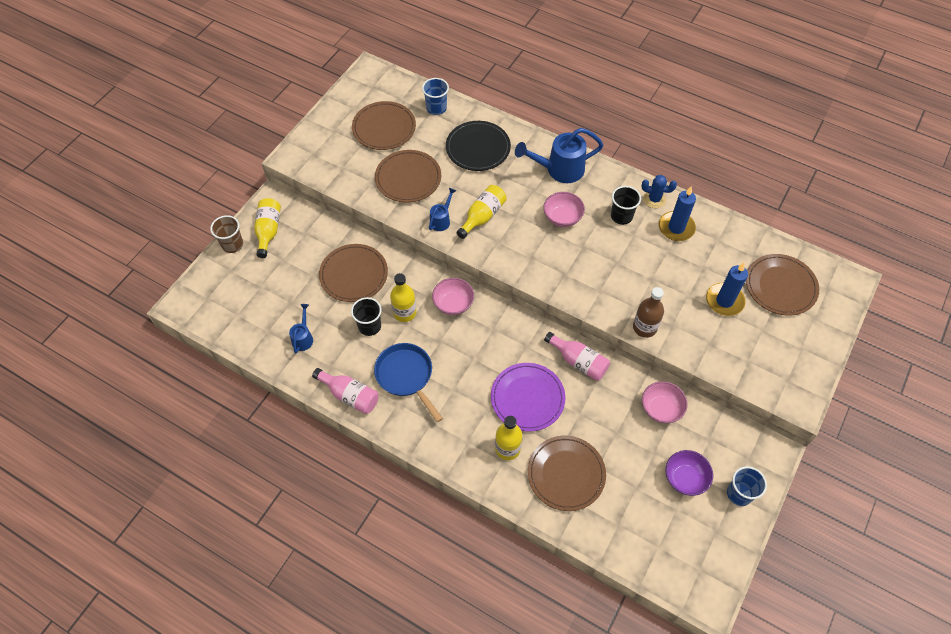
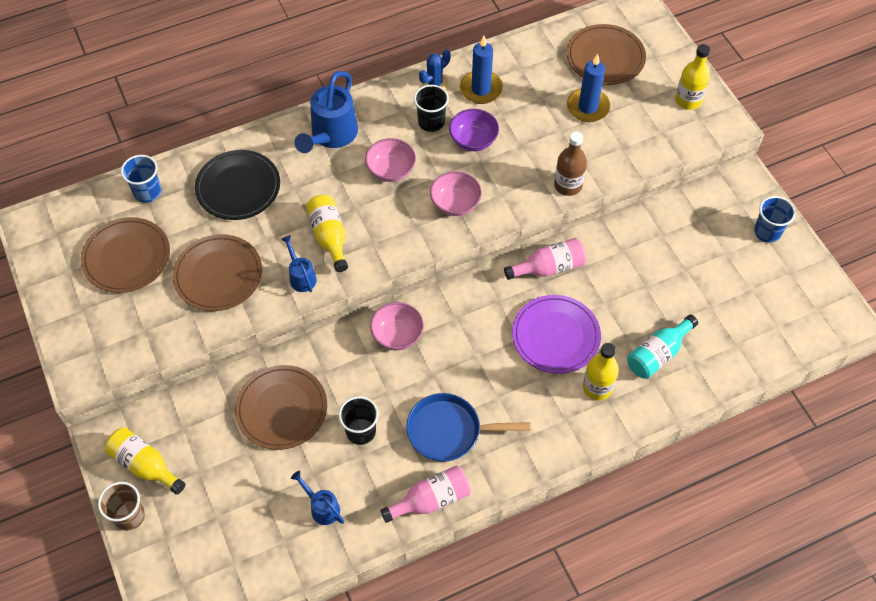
camera: 55 degrees left, 0 degrees up
yellow bottle [390,273,417,322] -> yellow bottle moved to [675,44,710,110]
brown plate [528,436,606,511] -> turquoise bottle [627,314,698,379]
pink bowl [642,381,688,423] -> pink bowl moved to [430,171,482,216]
purple bowl [665,450,713,496] -> purple bowl moved to [449,109,499,151]

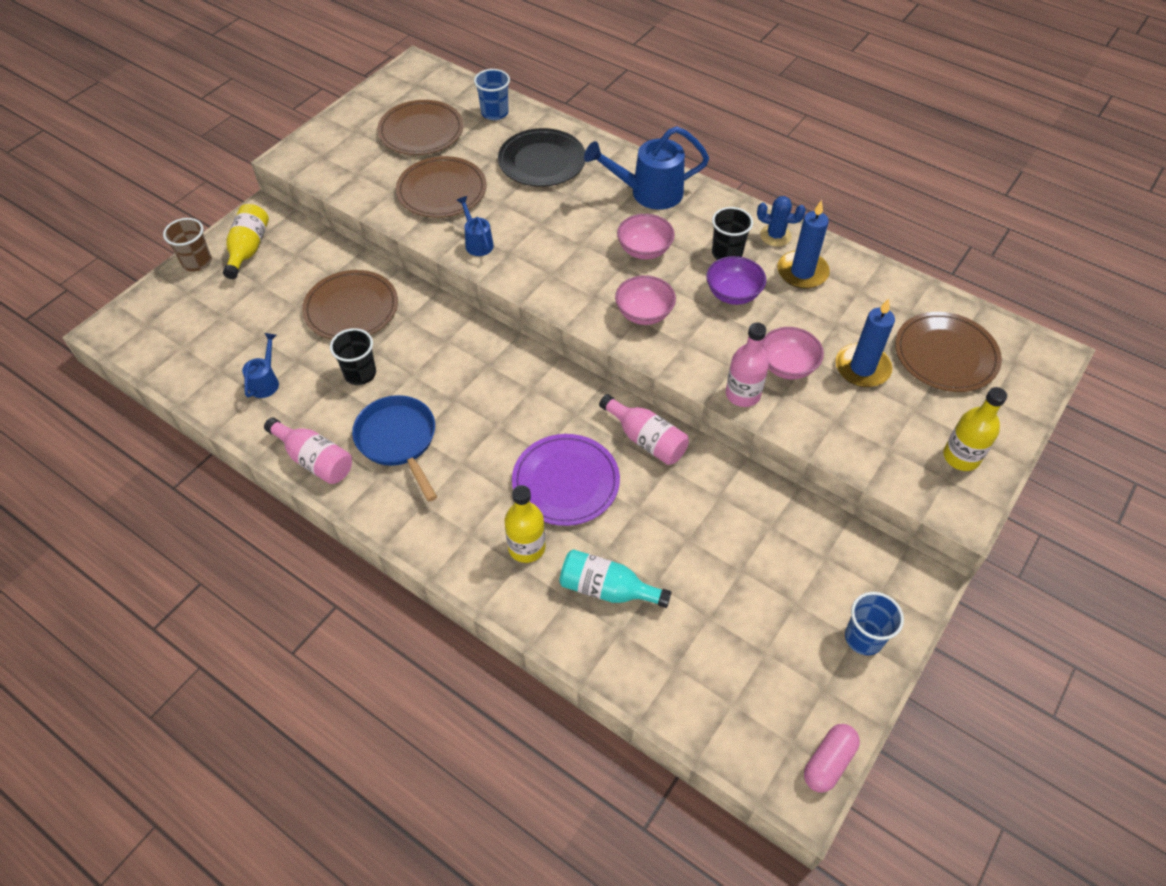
camera: 60 degrees right, 5 degrees down
blue watering can [281,235,317,292] -> blue watering can turned 60 degrees counterclockwise [457,196,494,256]
yellow bottle [306,195,348,272] -> none
pink bowl [370,302,424,350] -> pink bowl moved to [762,327,824,380]
brown bottle [554,132,587,196] -> pink bottle [726,322,769,407]
none -> pink capsule [804,724,860,793]

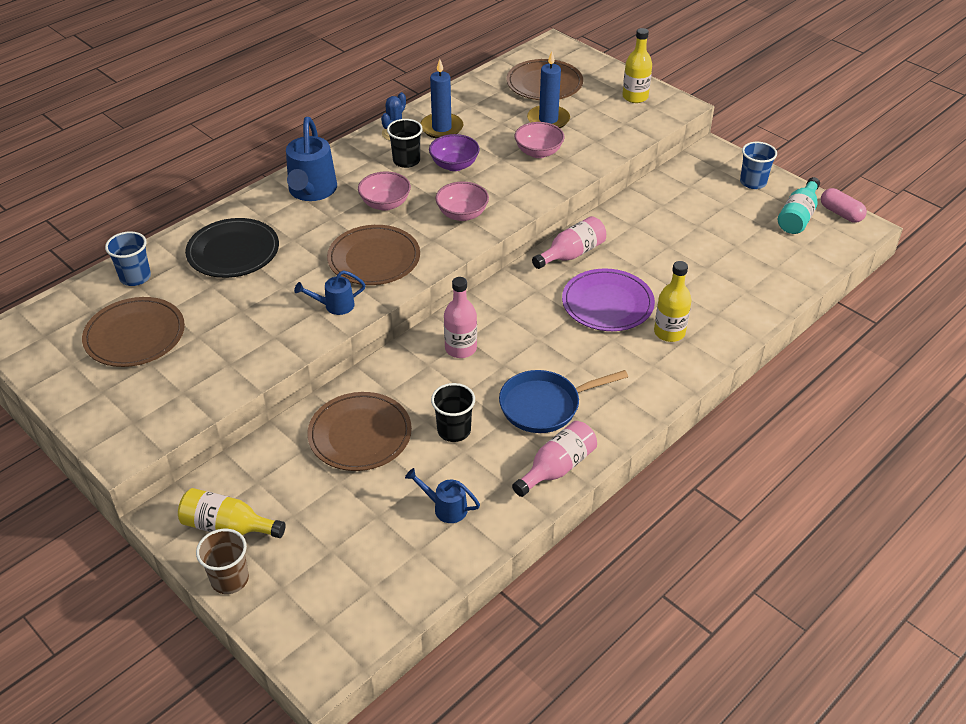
camera: 80 degrees left, 10 degrees down
brown plate [396,156,487,218] -> brown plate moved to [327,225,420,285]
turquoise bottle [559,549,672,608] -> turquoise bottle moved to [778,177,820,234]
pink bottle [726,322,769,407] -> pink bottle moved to [444,277,477,358]

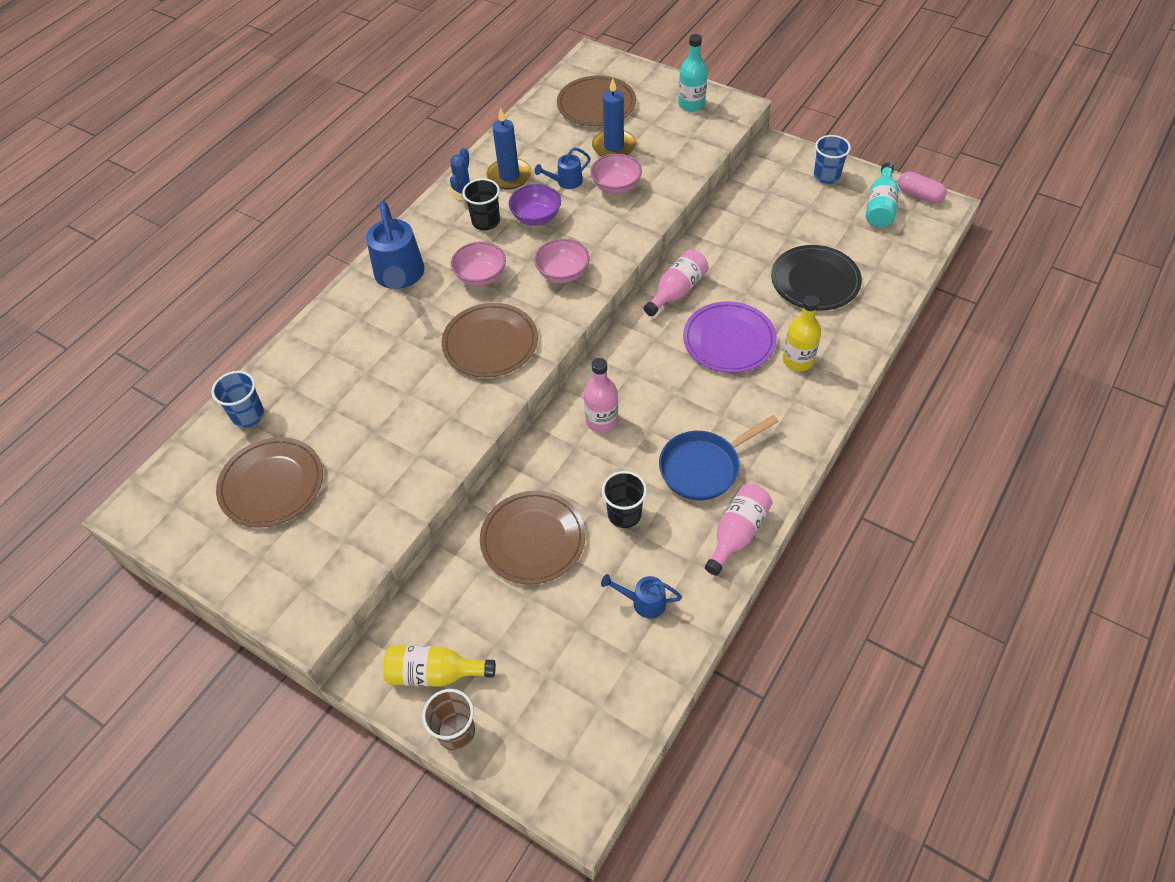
camera: 10 degrees left, 10 degrees up
black plate [185,218,279,278] -> black plate moved to [771,245,862,311]
blue watering can [294,270,365,315] -> blue watering can moved to [534,147,591,189]
yellow bottle [622,28,652,103] -> turquoise bottle [678,34,707,112]

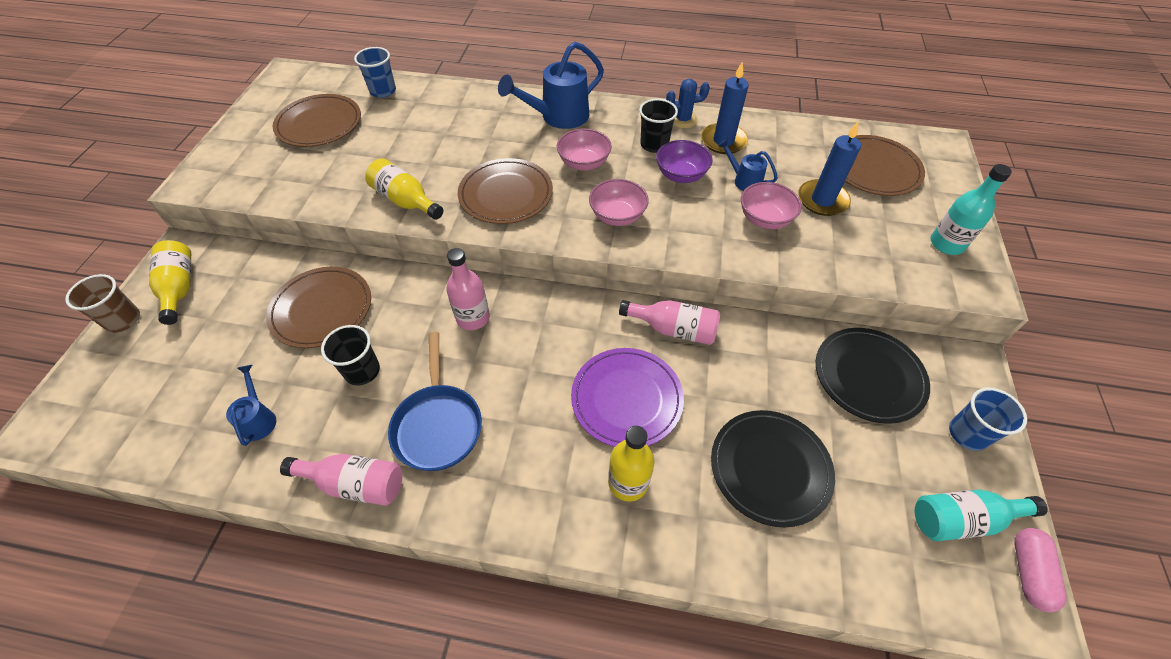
camera: 65 degrees right, 0 degrees up
blue pan [659,415,779,500] -> blue pan turned 135 degrees counterclockwise [388,332,482,471]
none -> yellow bottle [365,158,443,220]
none -> black plate [816,328,930,424]

